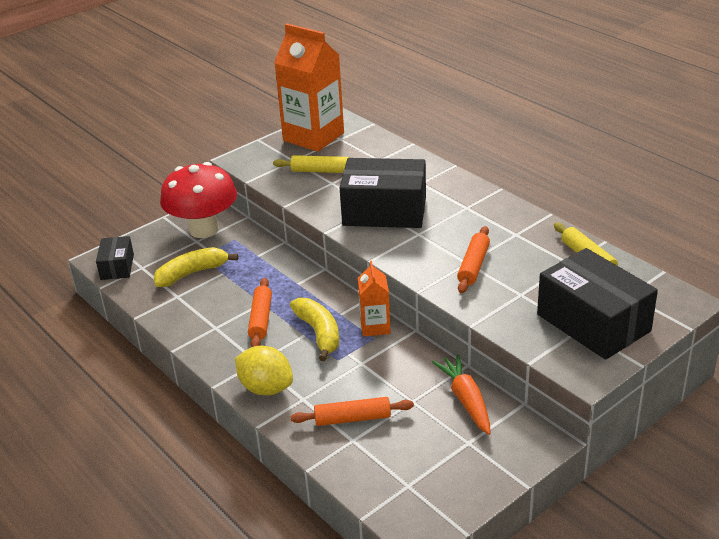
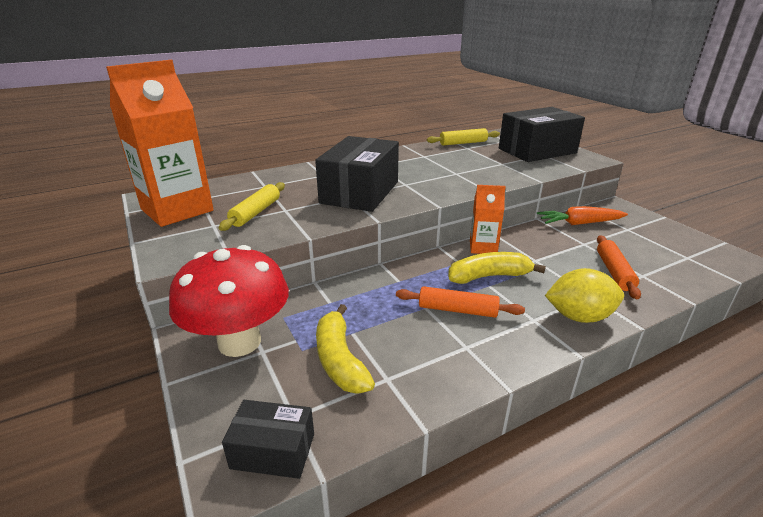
camera: 80 degrees left, 5 degrees down
yellow lemon [235,346,293,395] -> yellow lemon turned 45 degrees clockwise [545,268,624,323]
orange rolling pin [457,226,490,293] -> none

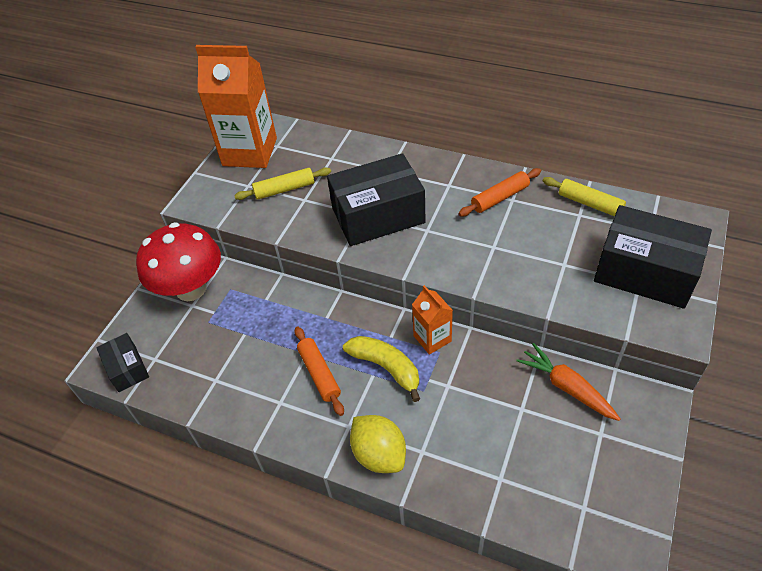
camera: 55 degrees right, 20 degrees up
yellow banana [316,304,375,394] -> none
orange rolling pin [597,235,641,299] -> orange rolling pin moved to [458,168,541,216]

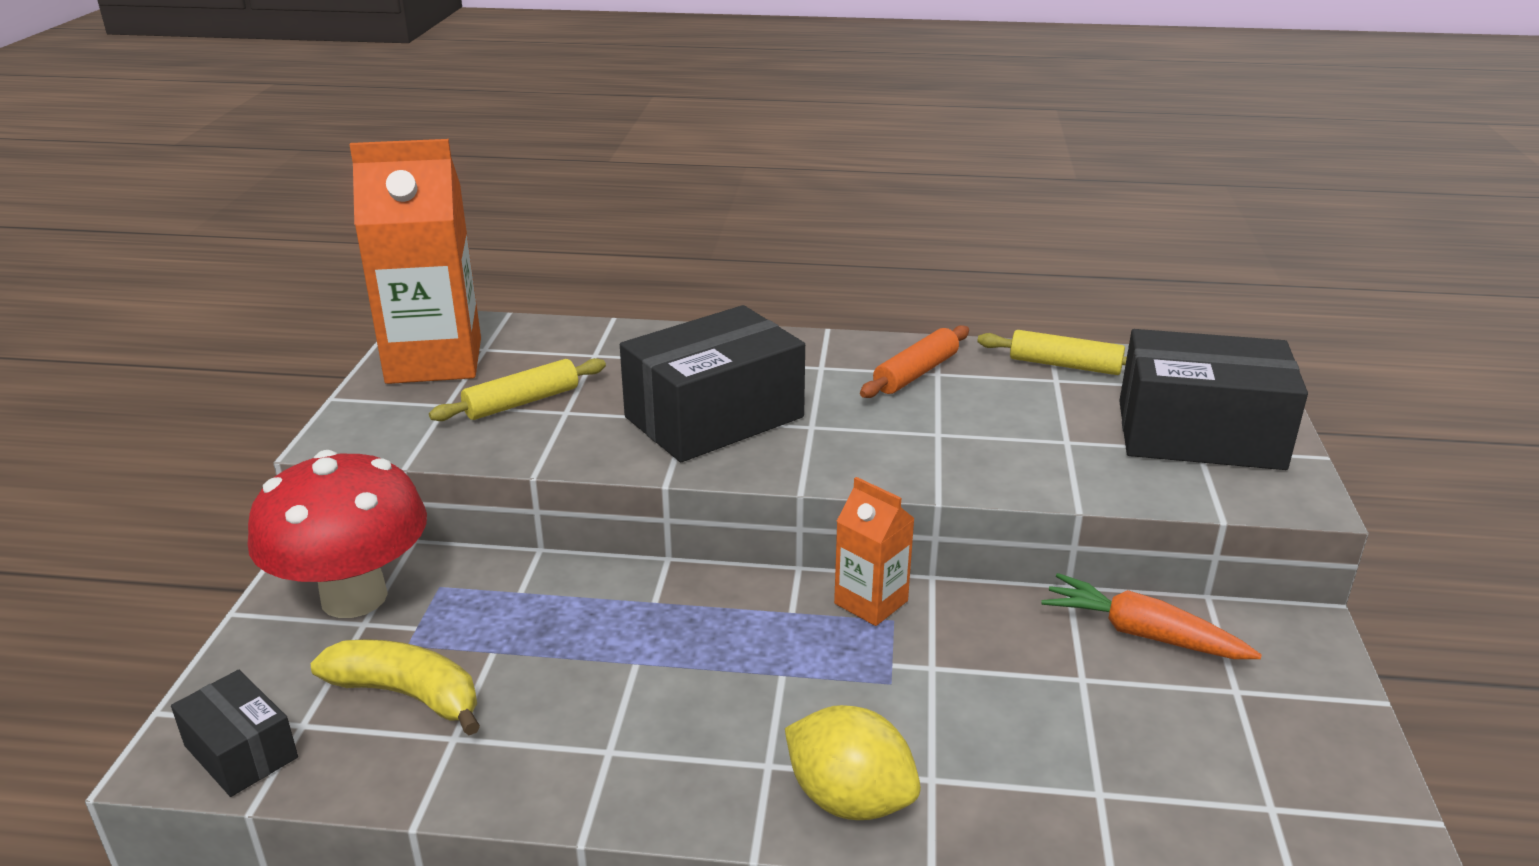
camera: 20 degrees left, 20 degrees down
orange rolling pin [295,326,344,416] -> none
yellow banana [343,336,420,402] -> yellow banana moved to [311,639,480,735]

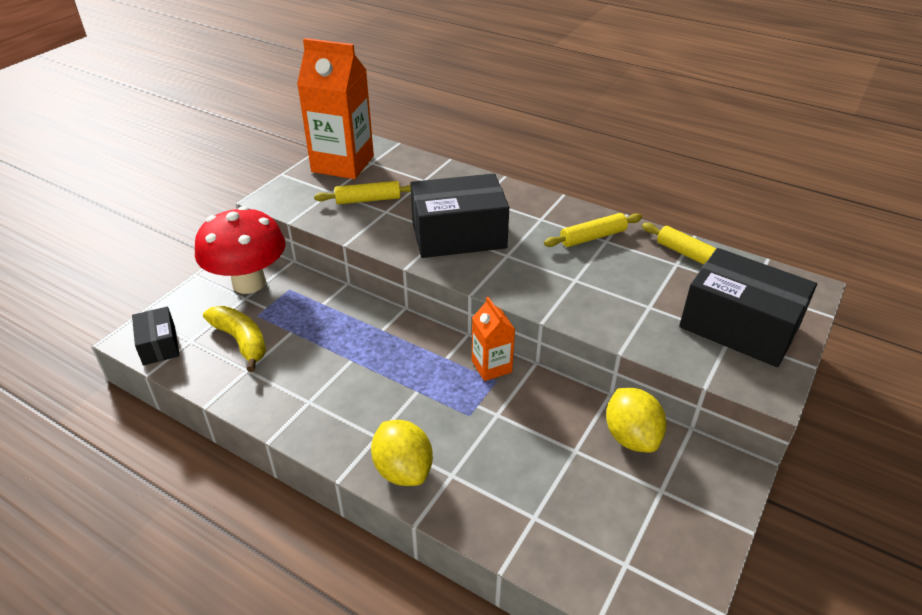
camera: 25 degrees right, 10 degrees up
orange rolling pin [860,325,969,398] -> yellow rolling pin [544,213,642,247]
orange carrot [1042,573,1262,659] -> yellow lemon [606,388,667,453]

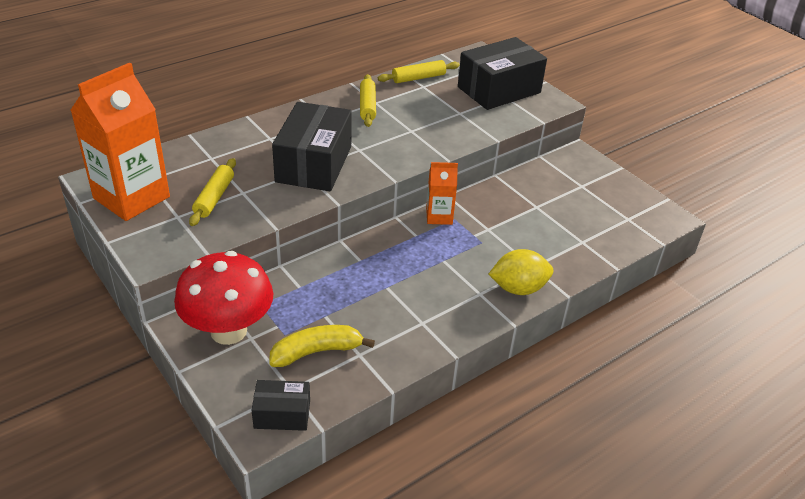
camera: 70 degrees left, 0 degrees up
yellow lemon [606,388,667,453] -> none

